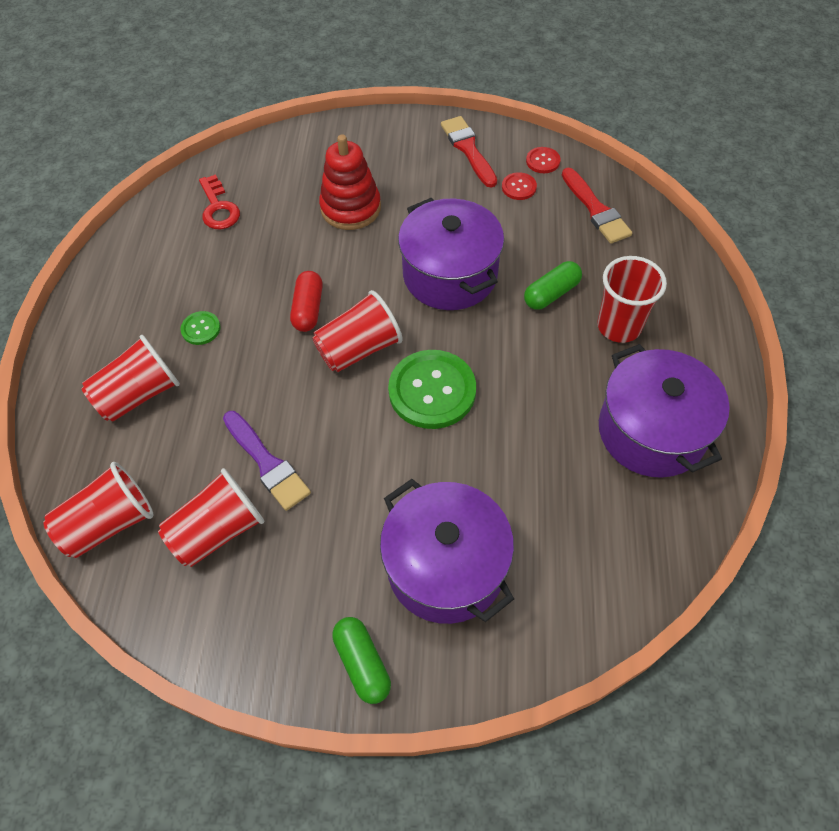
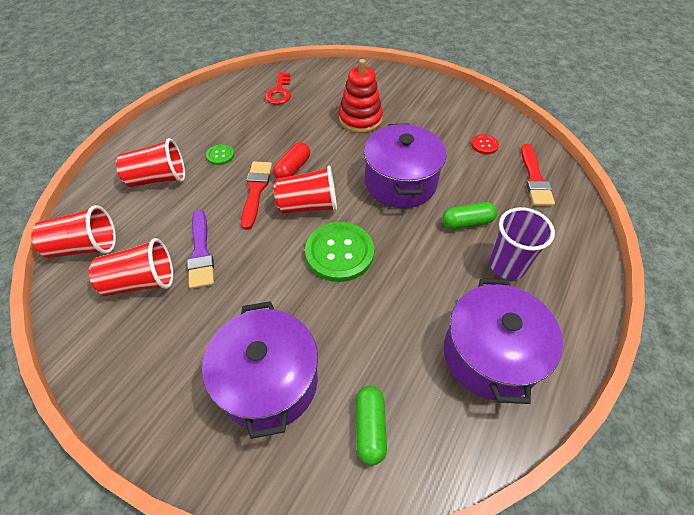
camera: 25 degrees right, 5 degrees down
green capsule [332,617,391,704] -> green capsule moved to [356,386,387,465]
red brush [441,116,497,188] -> red brush moved to [241,161,272,230]
red button [526,147,560,173] -> none
red cup [597,256,667,343] -> purple cup [489,207,555,280]

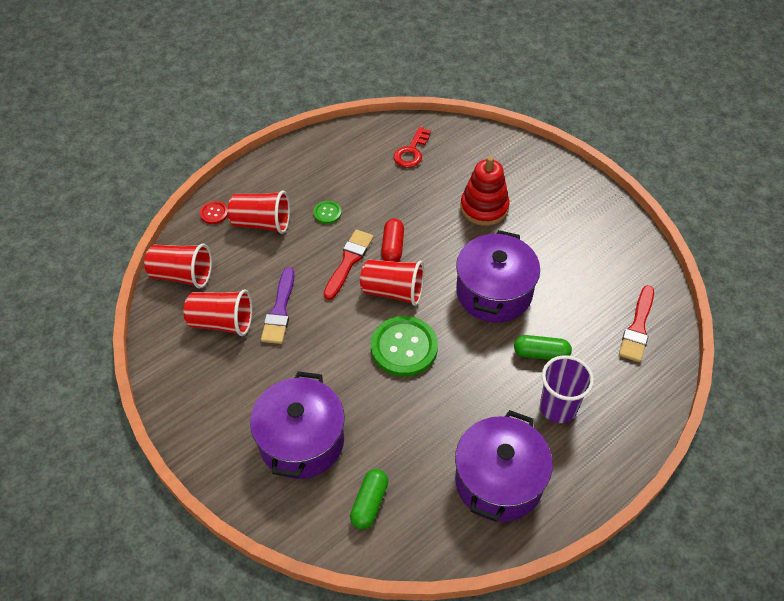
camera: 20 degrees right, 0 degrees up
red capsule [273,142,310,179] -> red capsule turned 45 degrees counterclockwise [381,219,404,262]
red button [471,134,499,154] -> red button moved to [200,201,228,224]

